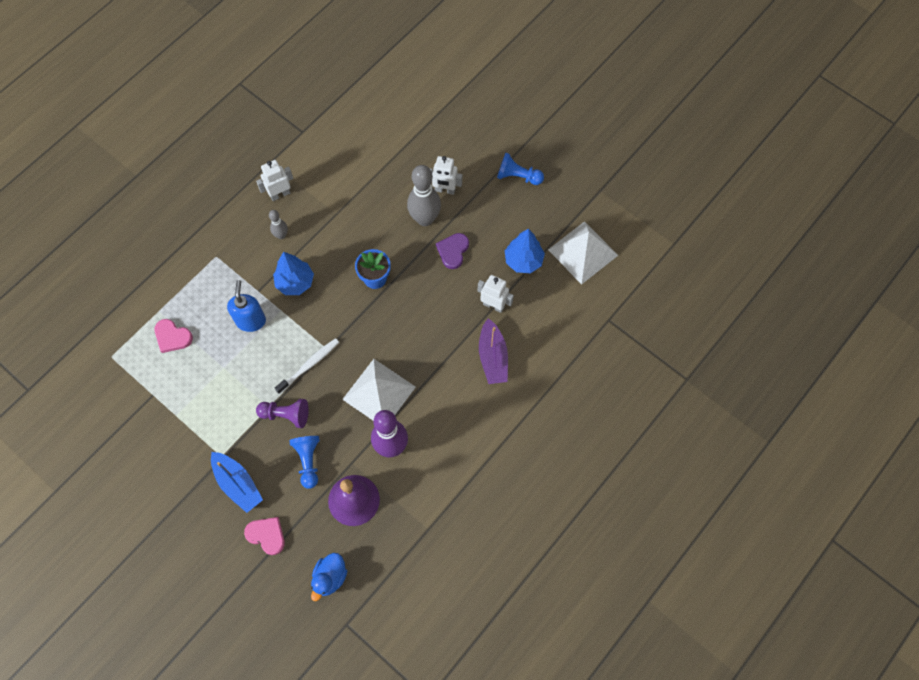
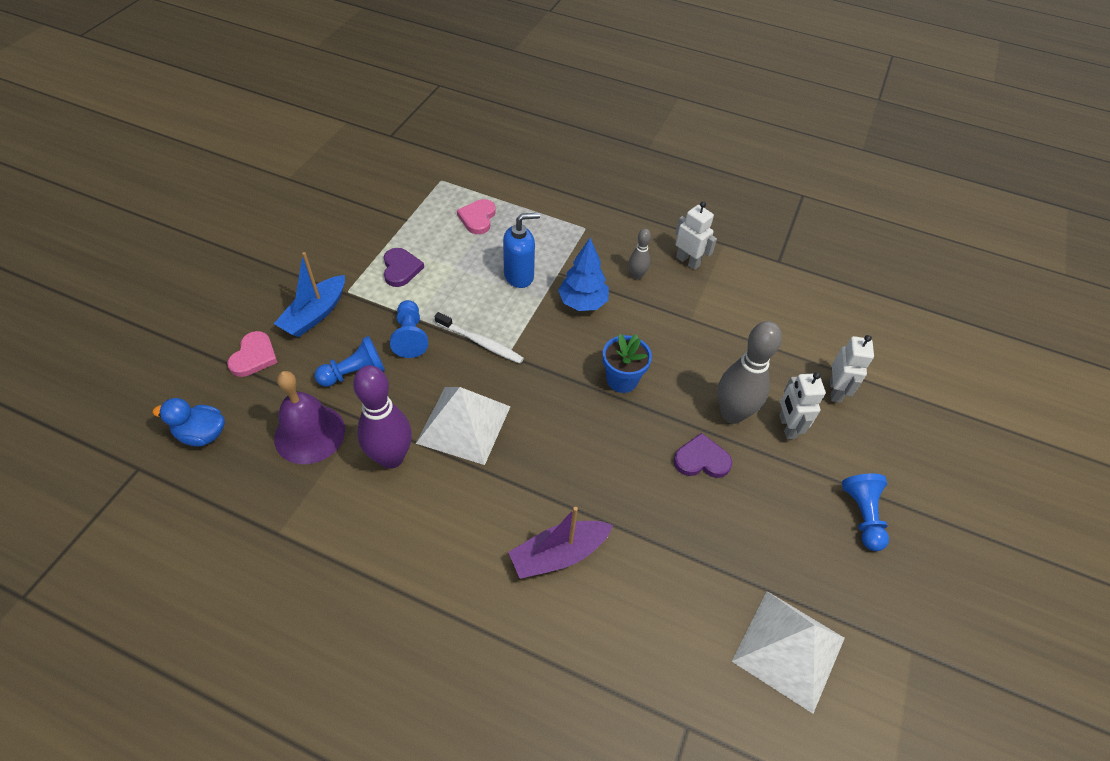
camera: 70 degrees right, 15 degrees down
purple pawn [256,399,309,428] -> blue pawn [390,300,428,358]
white robot [478,275,514,313] -> white robot moved to [830,335,874,403]
blue tree [505,229,545,273] -> none
none -> purple heart [384,248,424,287]

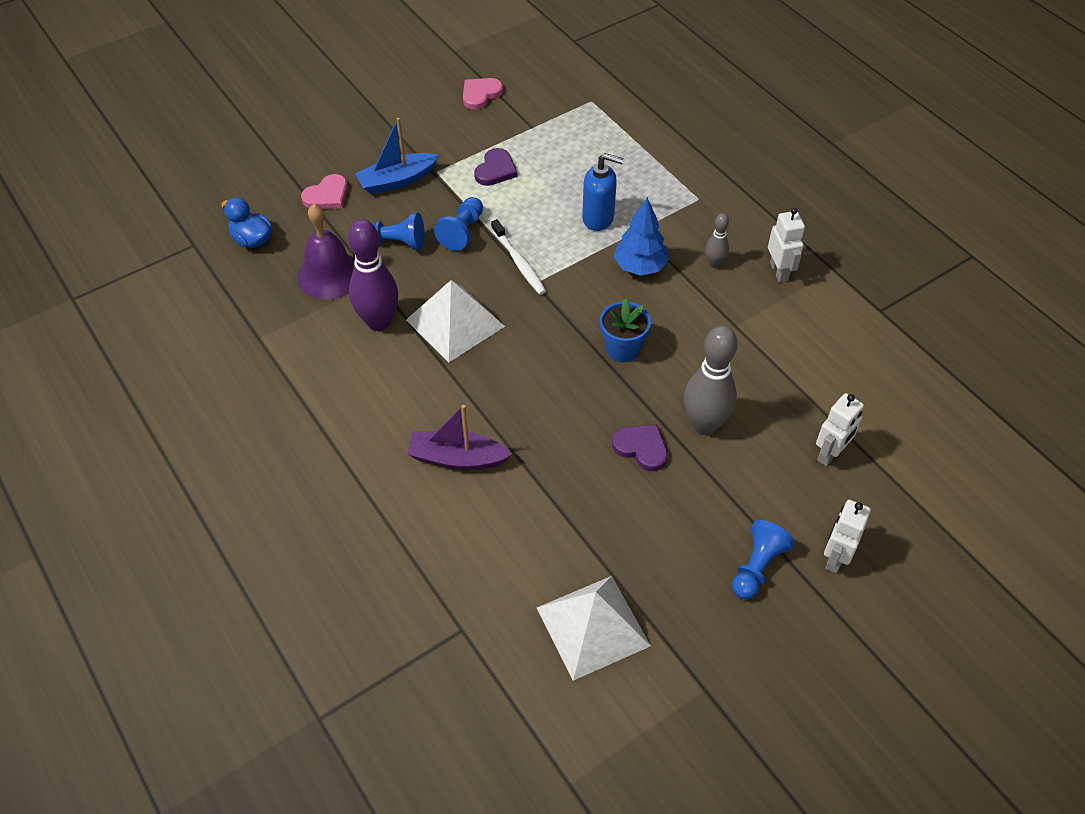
camera: 35 degrees right, 0 degrees up
pink heart [457,199,496,234] -> pink heart moved to [463,78,503,110]
white robot [779,372,826,439] -> white robot moved to [824,500,871,573]

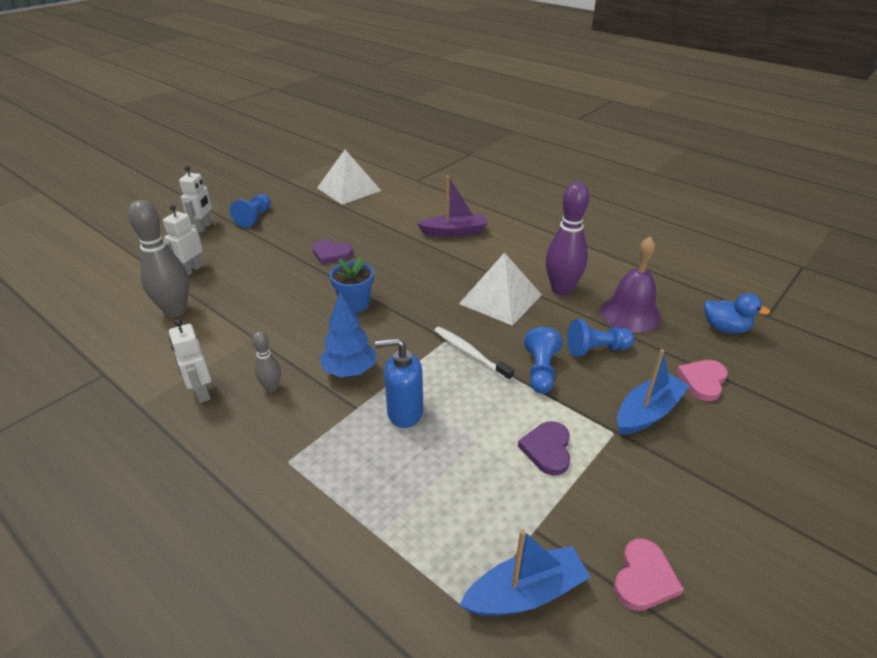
camera: 165 degrees right, 15 degrees down
grey bowling pin [684,325,738,435] -> grey bowling pin moved to [128,200,189,317]
none -> blue boat [459,529,591,616]

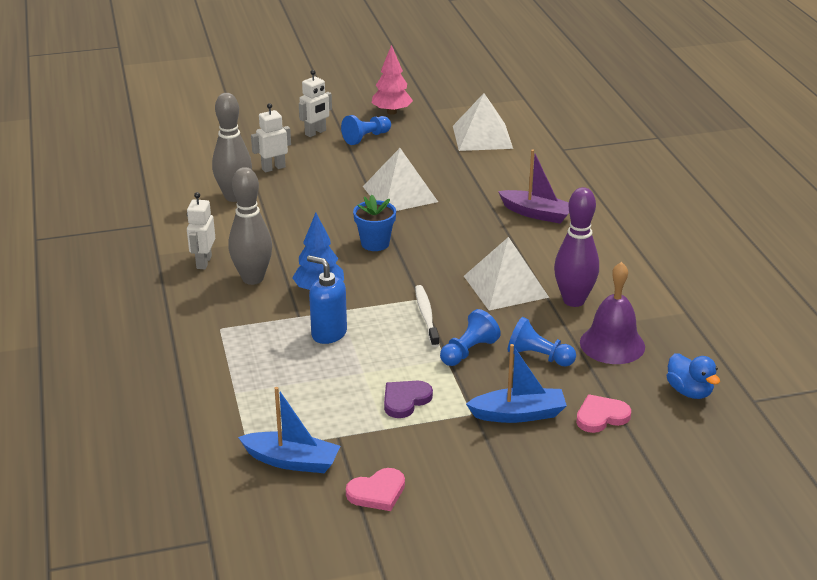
camera: 35 degrees right, 5 degrees down
grey bowling pin [252,331,281,392] -> grey bowling pin [228,167,272,285], size x1.96
purple heart [312,239,353,264] -> white pyramid [363,148,438,211]
none -> pink tree [372,45,413,115]

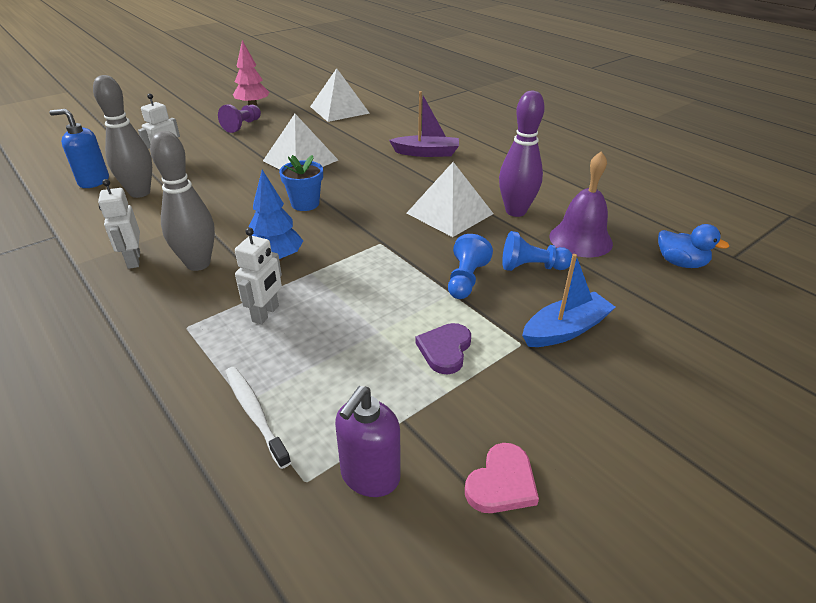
camera: 25 degrees left, 5 degrees up
blue boat [238,387,340,473] -> purple soap dispenser [335,386,400,497]
white robot [299,70,332,137] -> white robot moved to [235,228,282,324]
blue soap dispenser [307,255,347,344] -> blue soap dispenser moved to [49,109,109,188]
blue pawn [341,115,391,145] -> purple pawn [218,104,261,133]
white toothbrush [415,285,440,347] -> white toothbrush moved to [225,367,291,469]
pink heart [576,394,631,433] -> none

